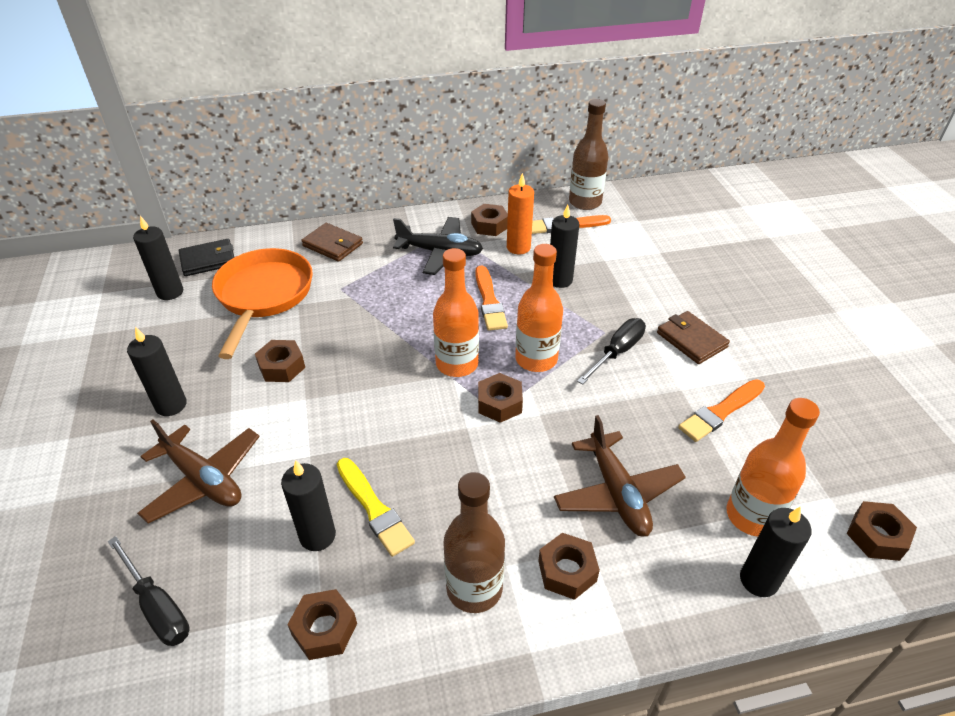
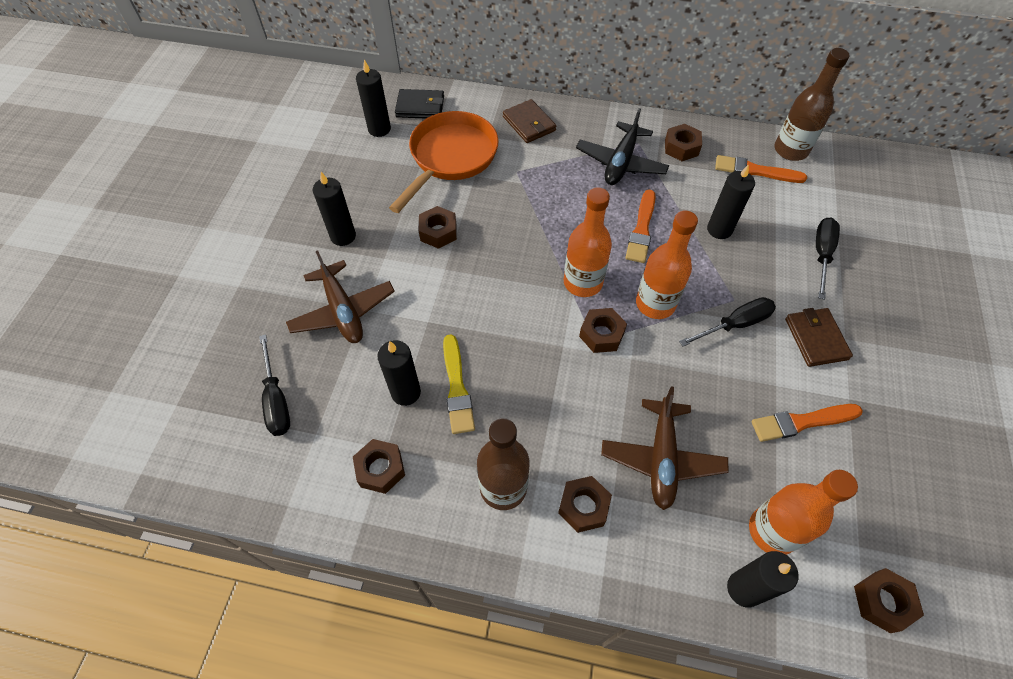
camera: 25 degrees right, 15 degrees up
black plane [393,217,483,275] -> black plane turned 75 degrees clockwise [576,108,669,185]
orange candle [507,173,534,255] -> none
none -> black screwdriver [816,217,840,300]

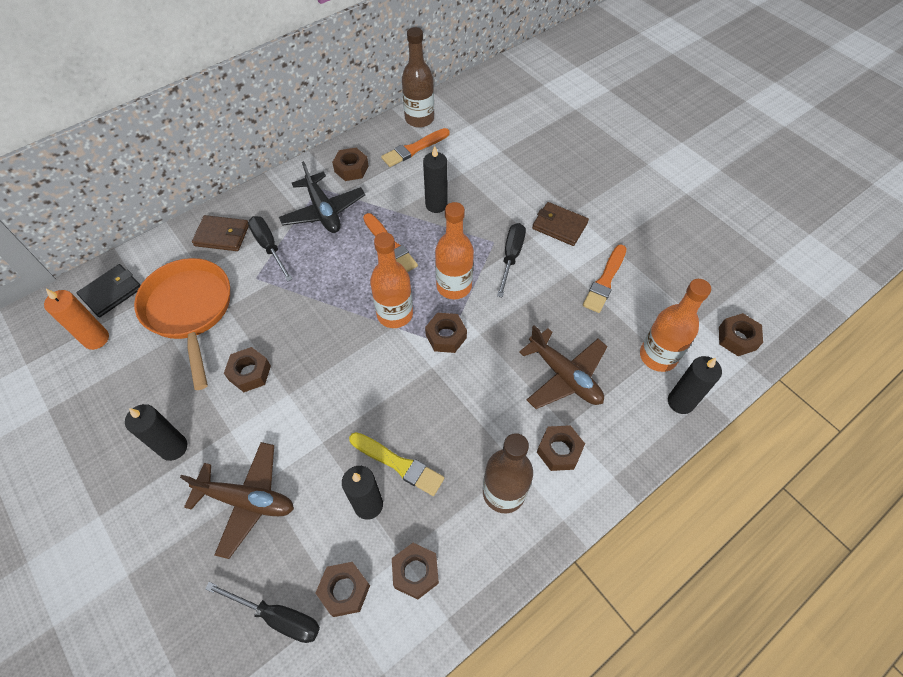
camera: 50 degrees left, 0 degrees up
black candle [356,60,391,137] -> orange candle [44,289,109,350]
black screwdriver [816,217,840,300] -> black screwdriver moved to [248,216,293,282]
none -> brown nut [316,562,370,617]

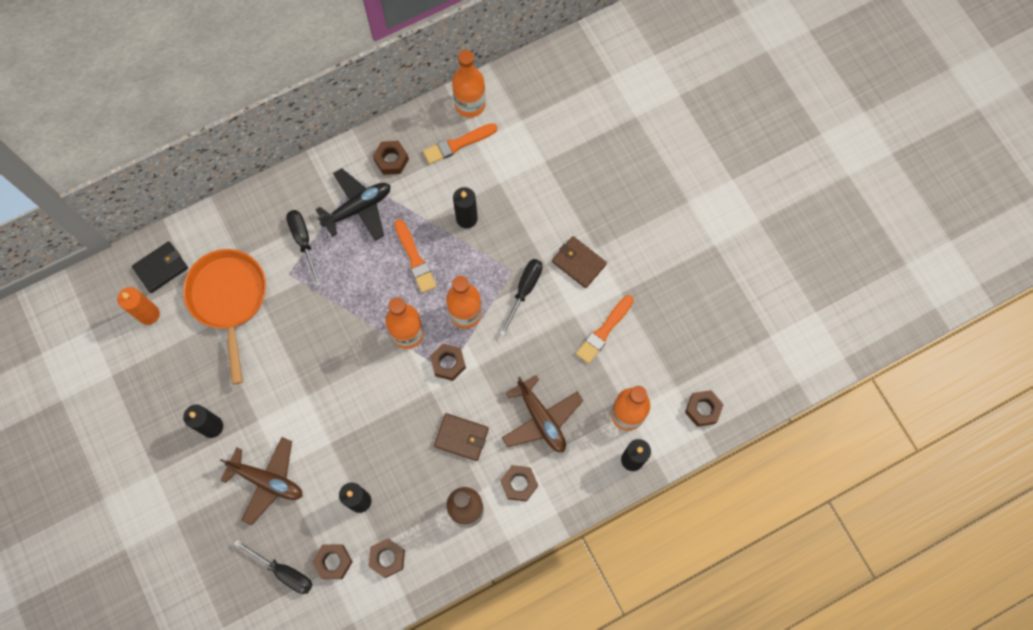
camera: 10 degrees right, 15 degrees up
brown wallet [192,215,249,251] -> brown wallet moved to [434,413,489,461]
brown nut [224,347,271,392] -> none
black plane [279,161,365,233] -> black plane turned 105 degrees counterclockwise [315,168,391,241]
yellow brush [349,432,444,496] -> none
brown bottle [402,27,434,128] -> orange bottle [452,50,486,118]

